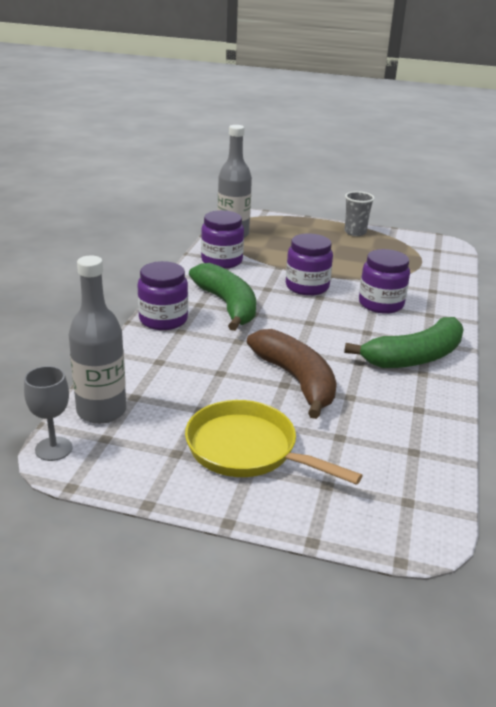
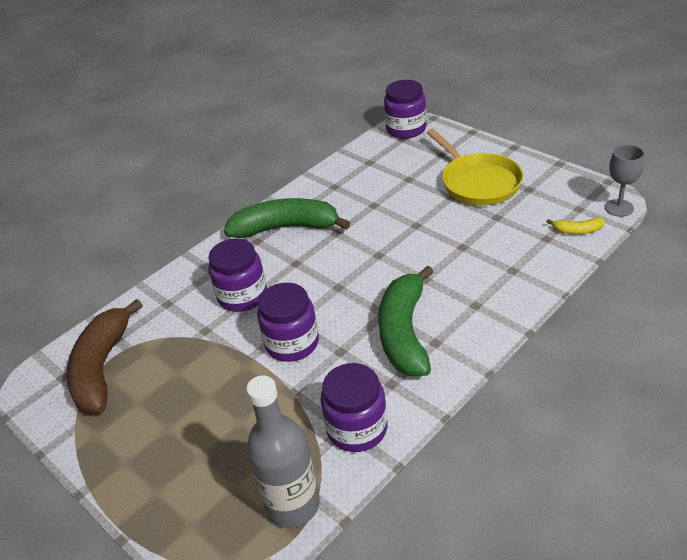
camera: 145 degrees left, 10 degrees up
grey bottle [69,256,126,424] -> yellow banana [547,217,604,234]
purple jar [137,261,188,330] -> purple jar moved to [384,80,426,139]
brown banana [247,329,337,419] -> brown banana moved to [66,299,143,413]
grey cup [345,191,375,236] -> none

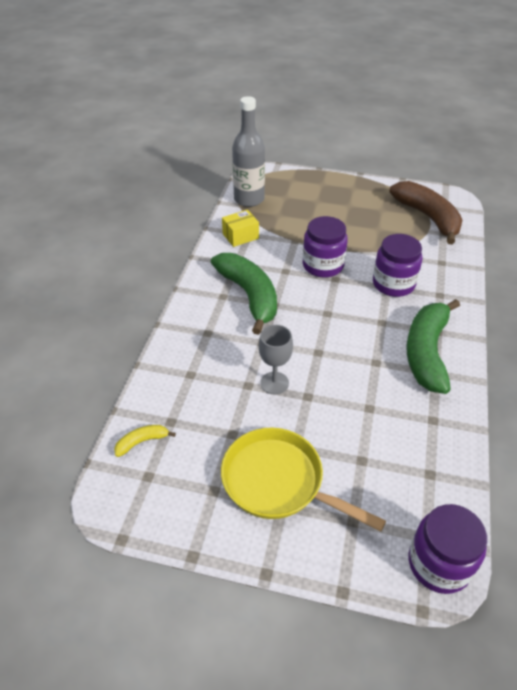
camera: 145 degrees right, 5 degrees up
green banana [224,198,350,238] -> green banana turned 135 degrees clockwise [406,299,460,394]
purple jar [320,363,388,452] -> yellow box [222,210,259,247]
grey goblet [605,144,644,217] -> grey goblet moved to [259,325,293,394]

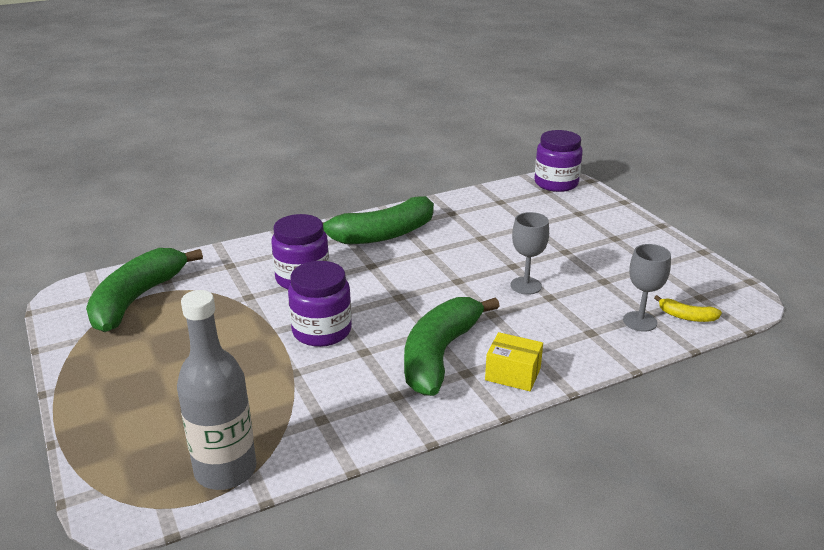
camera: 130 degrees left, 15 degrees down
yellow pan [221,427,386,532] -> none
yellow box [222,210,259,247] -> yellow box moved to [485,332,543,391]
brown banana [389,181,463,245] -> green banana [86,248,203,332]
none -> grey goblet [623,244,671,332]

